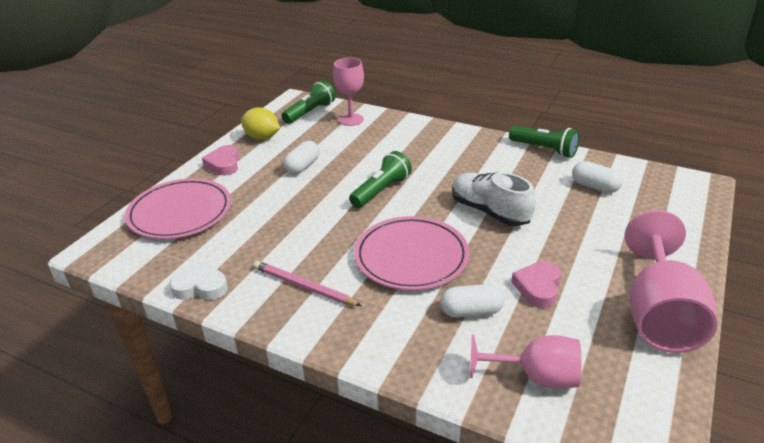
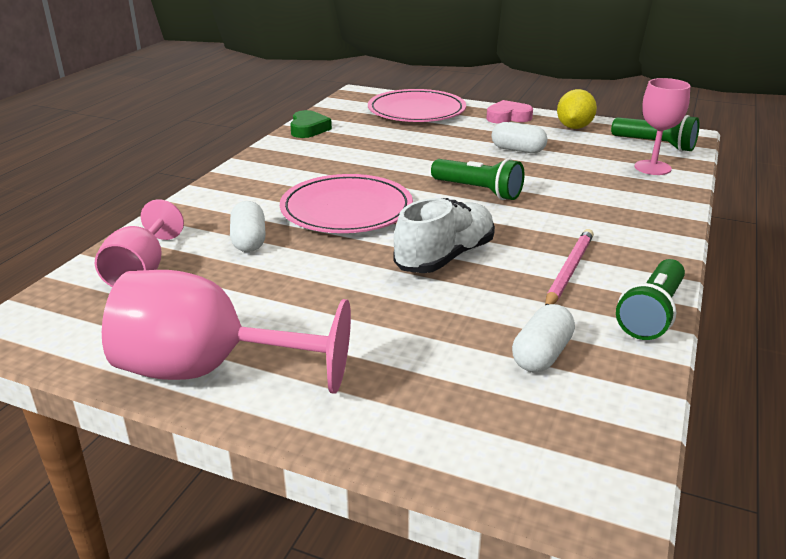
camera: 85 degrees right, 5 degrees down
white heart [169,261,228,300] -> green heart [290,110,332,138]
pink pencil [253,261,362,306] -> pink pencil moved to [545,229,594,305]
pink heart [511,261,561,308] -> none

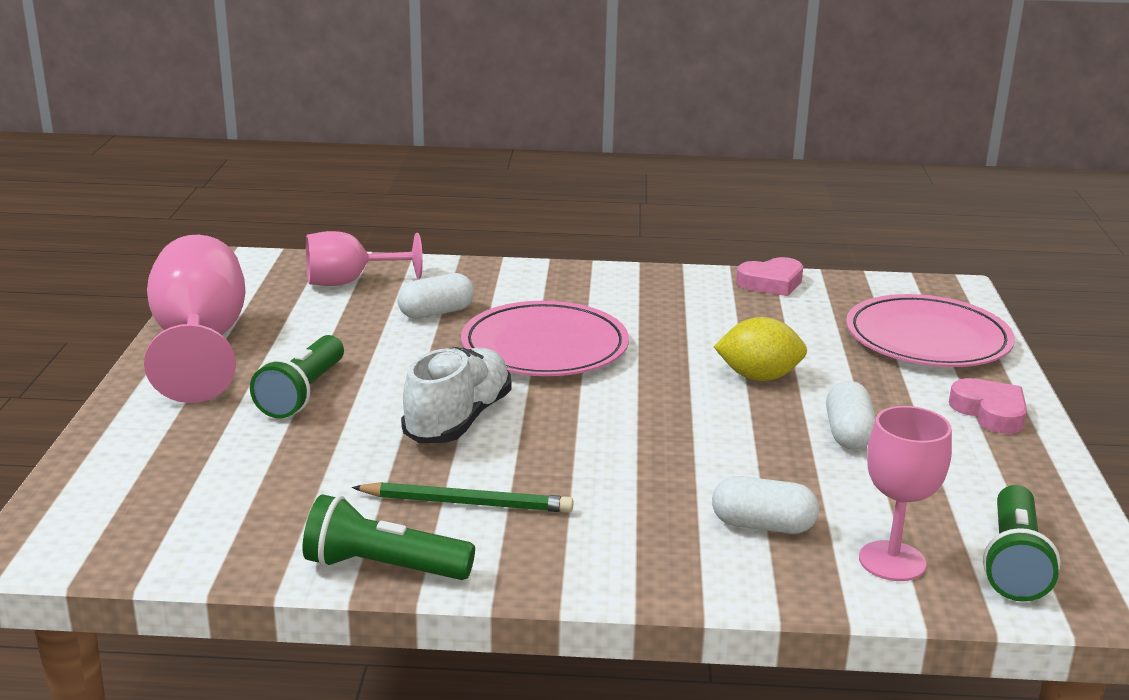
camera: 70 degrees right, 5 degrees down
green heart [290,110,332,138] -> pink heart [736,257,803,296]
white shoe [393,198,495,273] -> white shoe turned 90 degrees counterclockwise [401,347,511,443]
green flashlight [431,158,525,200] -> green flashlight moved to [250,335,344,419]
white capsule [512,304,575,372] -> white capsule moved to [712,476,819,534]
pink pencil [545,229,594,305] -> green pencil [352,482,573,513]
yellow lemon [557,89,597,129] -> yellow lemon moved to [714,317,807,381]

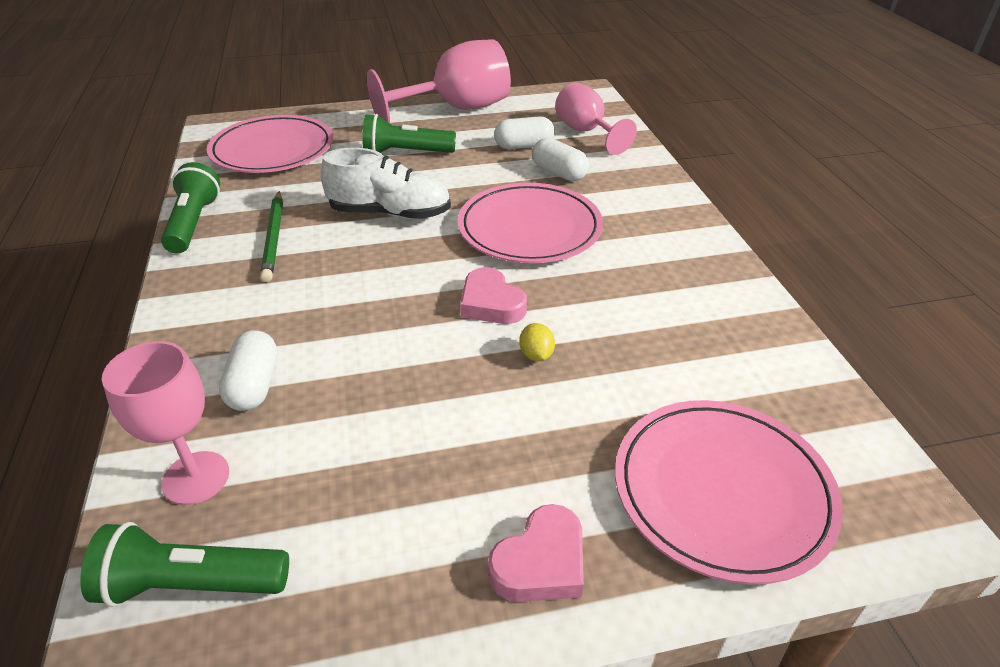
camera: 75 degrees right, 15 degrees up
yellow lemon [714,317,807,381] -> yellow lemon [519,323,555,361], size x0.53
pink heart [736,257,803,296] -> pink heart moved to [460,267,527,324]
white capsule [826,381,876,450] -> white capsule moved to [494,116,555,149]
none -> pink plate [207,115,334,173]

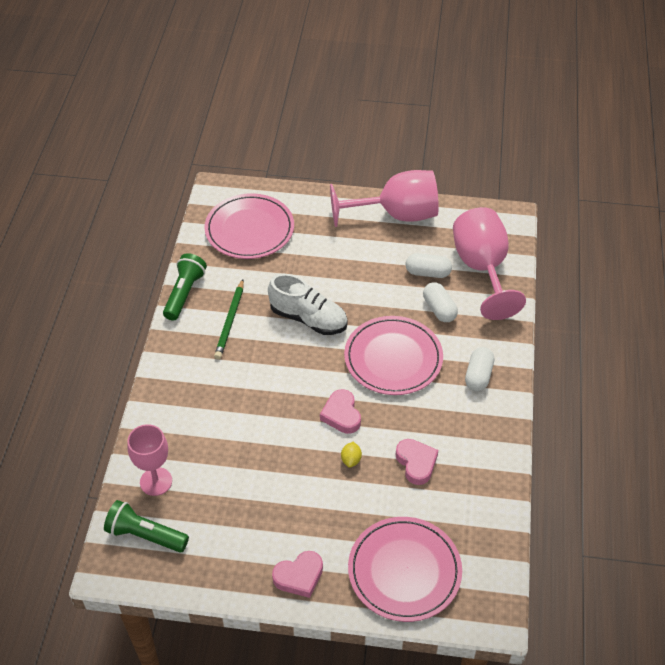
camera: 20 degrees right, 10 degrees up
white capsule [219,330,277,411] -> white capsule moved to [465,347,494,391]
green flashlight [362,114,456,153] -> none
pink goblet [555,82,637,155] -> pink goblet [453,207,526,320], size x1.58
none -> pink heart [396,439,438,485]

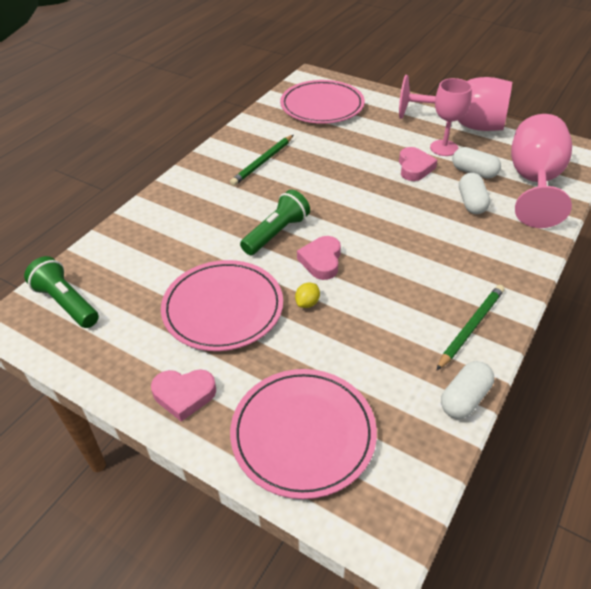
camera: 25 degrees right, 5 degrees down
pink goblet [127,424,172,496] -> pink goblet moved to [430,78,472,156]
green flashlight [163,253,207,321] -> green flashlight moved to [240,189,310,255]
white shoe [268,274,348,335] -> none
pink plate [344,316,443,395] -> pink plate moved to [161,260,283,351]
pink heart [396,439,438,485] -> pink heart moved to [399,147,437,181]
white capsule [465,347,494,391] -> white capsule moved to [441,361,494,419]
none -> green pencil [437,285,504,370]

